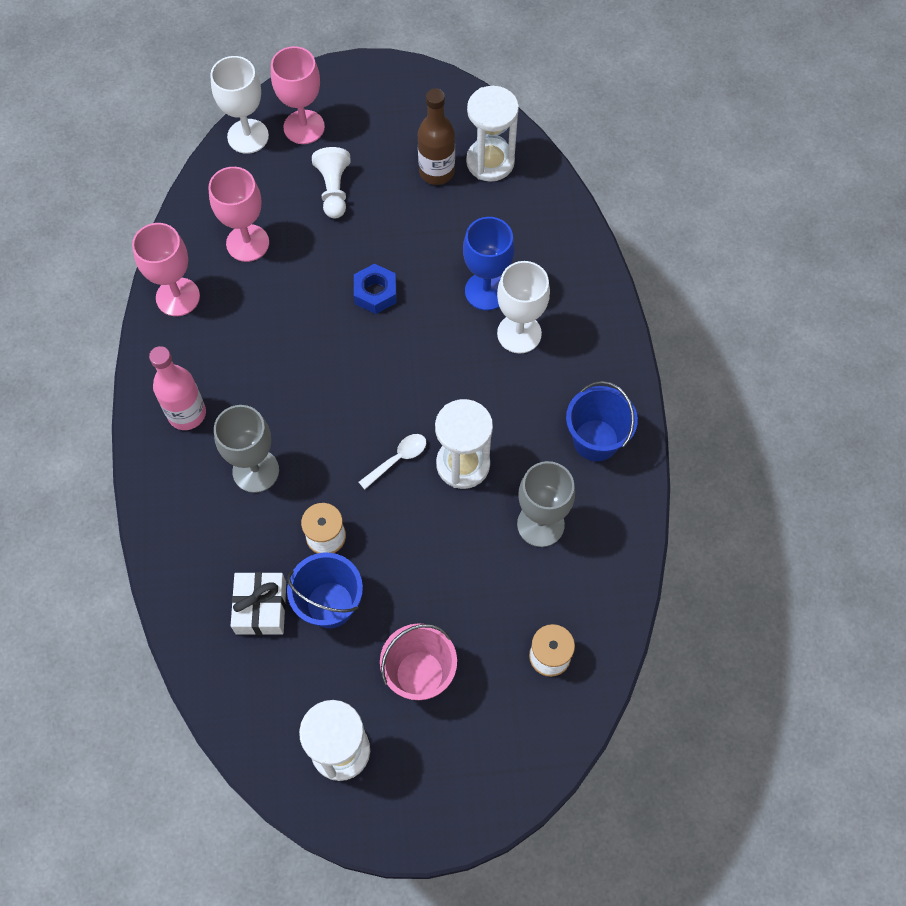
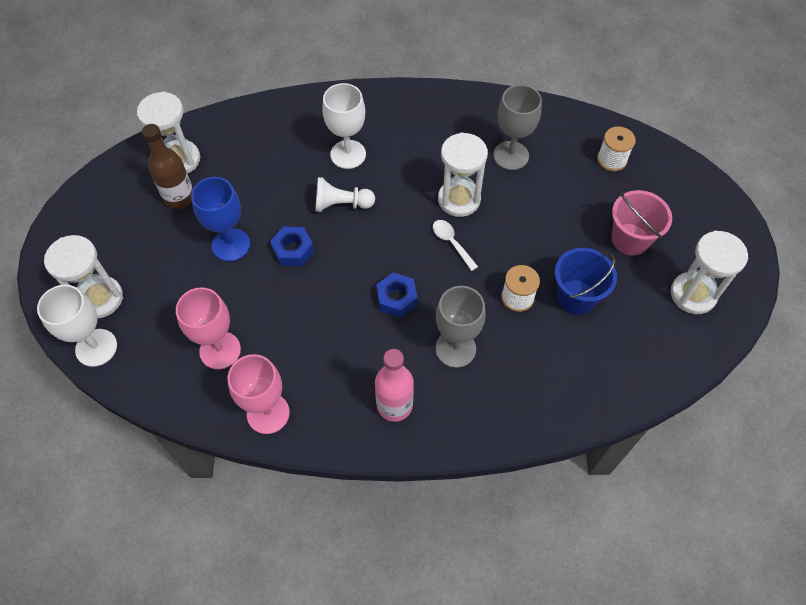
camera: 85 degrees left, 5 degrees down
white gift [231,572,286,635] -> none
pink goblet [271,46,325,144] -> white hourglass [44,235,123,318]
white pawn [312,147,351,219] -> white pawn moved to [315,177,375,212]
blue goblet [463,217,515,311] -> blue goblet moved to [191,177,250,261]
blue bucket [566,381,638,461] -> none
none -> blue nut [376,272,418,317]

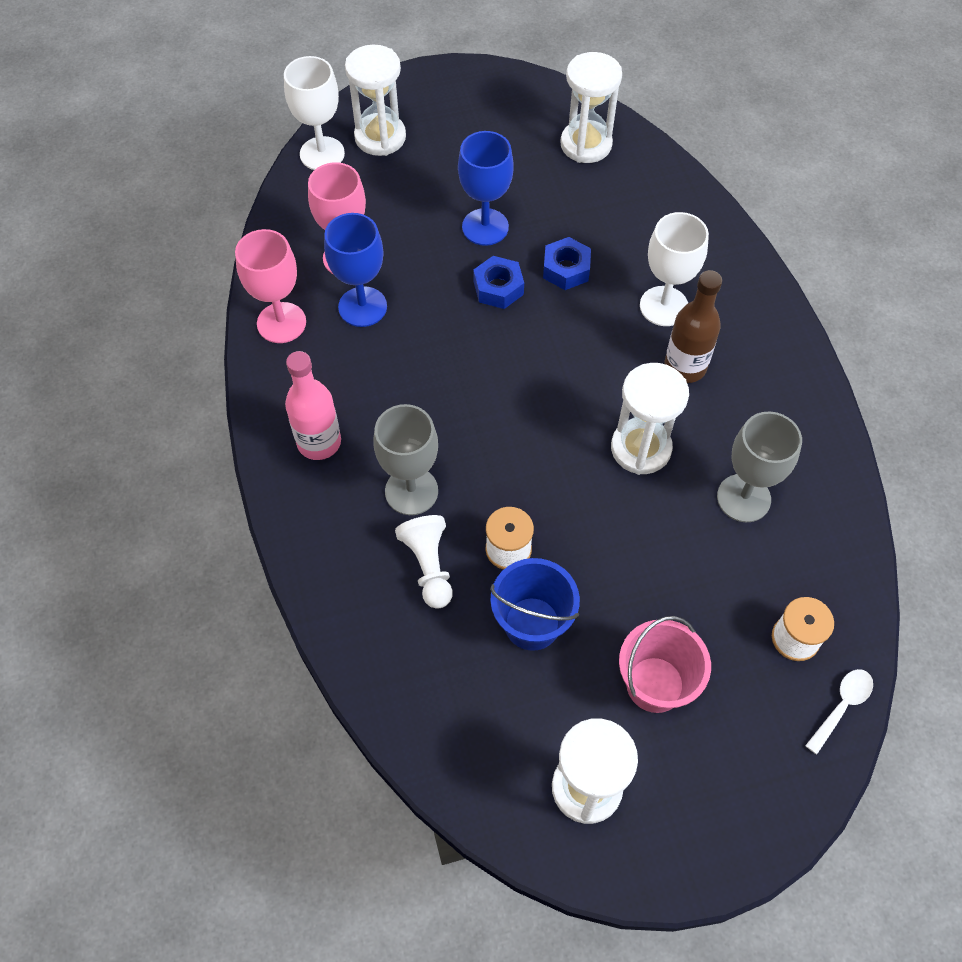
camera: 75 degrees right, 0 degrees up
brown bottle [142,124,193,209] -> brown bottle moved to [664,270,722,383]
white pawn [315,177,375,212] -> white pawn moved to [395,515,453,609]
blue nut [376,272,418,317] -> blue nut moved to [543,237,591,290]
white spoon [433,220,478,271] -> white spoon moved to [805,669,873,754]
none -> blue goblet [324,213,387,327]

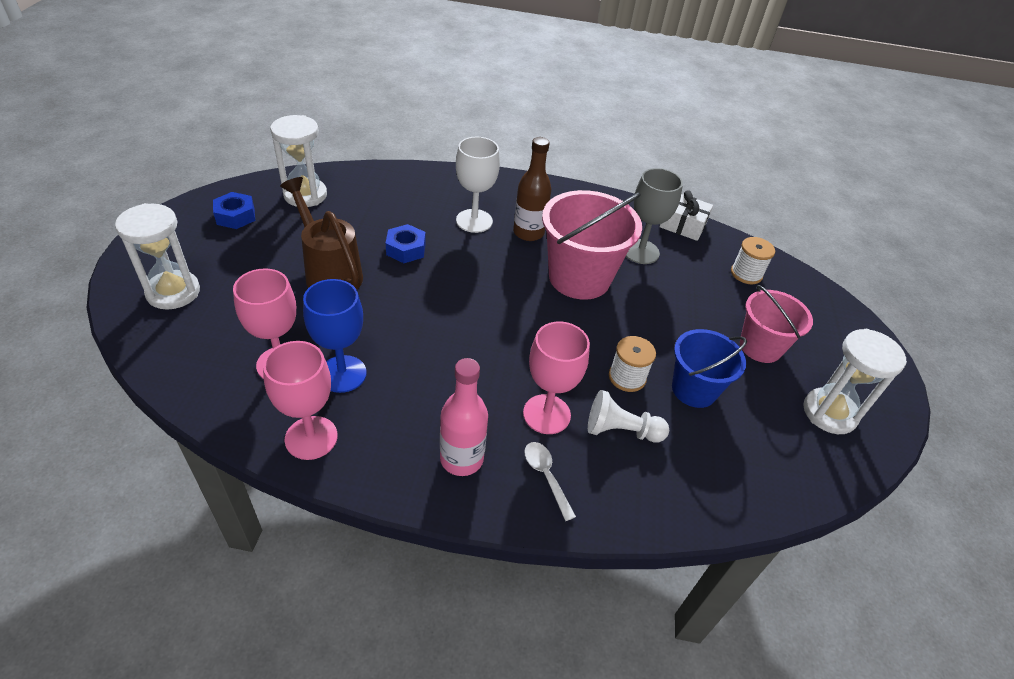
camera: 70 degrees left, 15 degrees down
white goblet [284,56,345,170] -> none
grey goblet [374,404,438,515] -> pink goblet [523,322,590,434]
blue goblet [458,131,514,246] -> brown watering can [280,177,363,290]
blue nut [473,256,524,309] -> blue nut moved to [213,192,255,229]
white hourglass [611,363,689,475] -> pink bucket [542,190,642,300]
white spoon [805,669,873,754] -> white spoon moved to [524,442,576,521]
none -> white gift [659,190,713,241]

